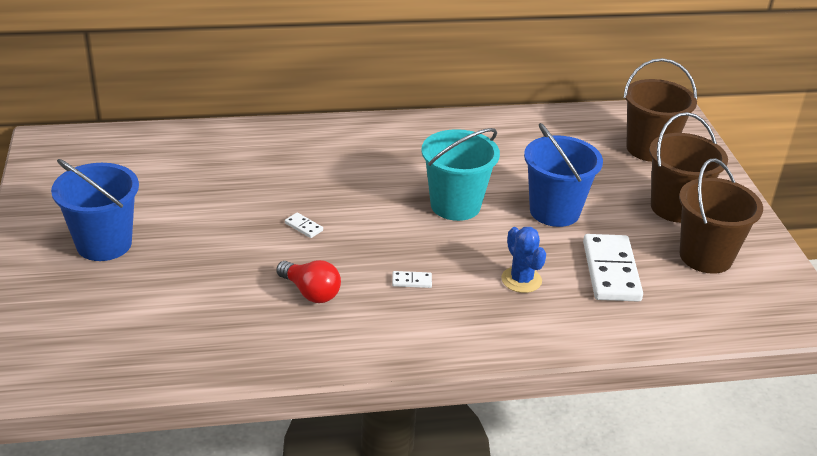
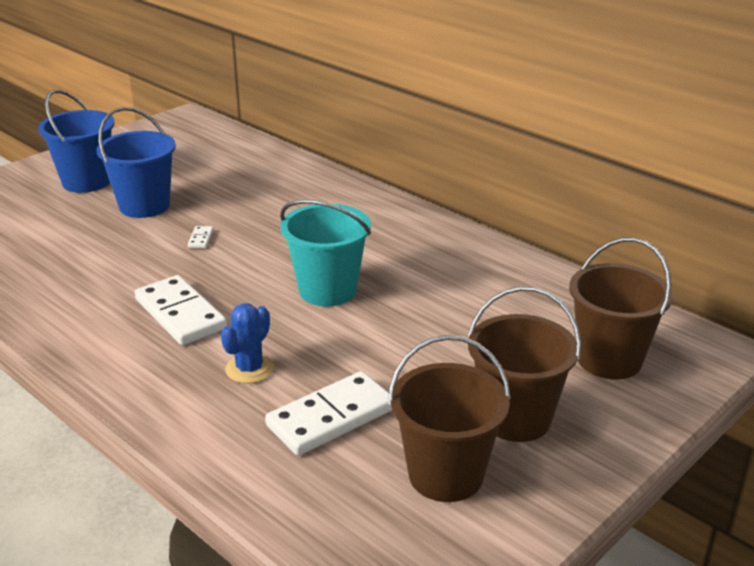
camera: 55 degrees right, 5 degrees down
red light bulb [276,260,341,303] -> none
white domino [392,271,432,288] -> white domino [135,275,227,345], size x2.43
blue bucket [524,123,603,227] -> blue bucket moved to [96,107,176,218]

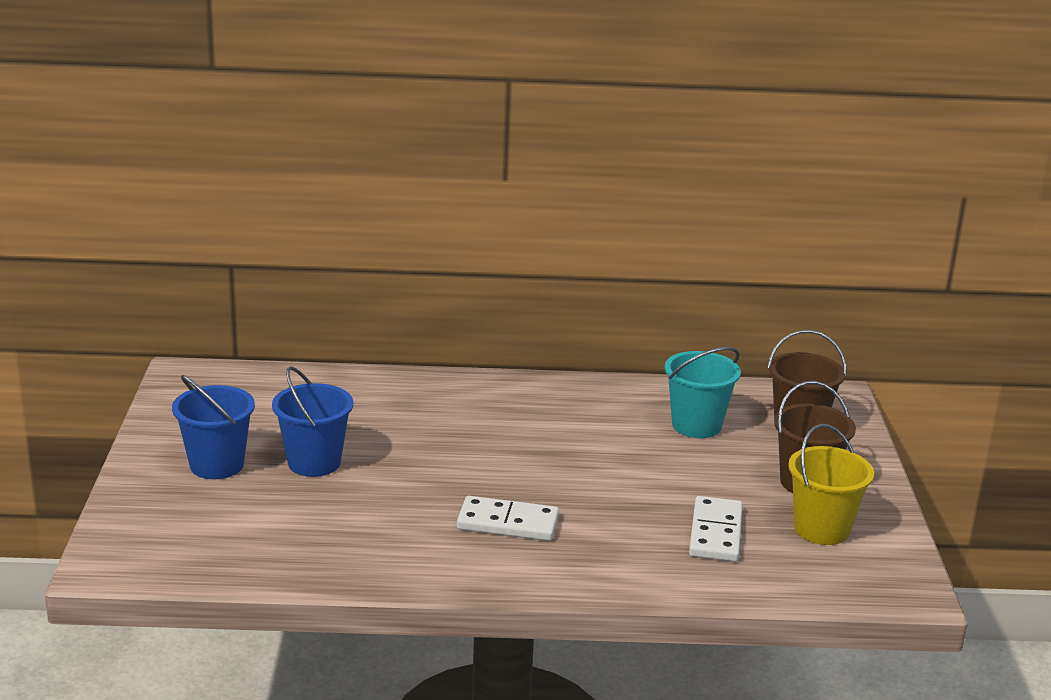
camera: 45 degrees left, 5 degrees down
white domino [188,226,213,248] -> none
blue cactus [221,303,274,384] -> none
turquoise bucket [280,200,371,306] -> turquoise bucket moved to [664,347,741,438]
brown bucket [388,335,511,502] -> yellow bucket [788,424,874,545]

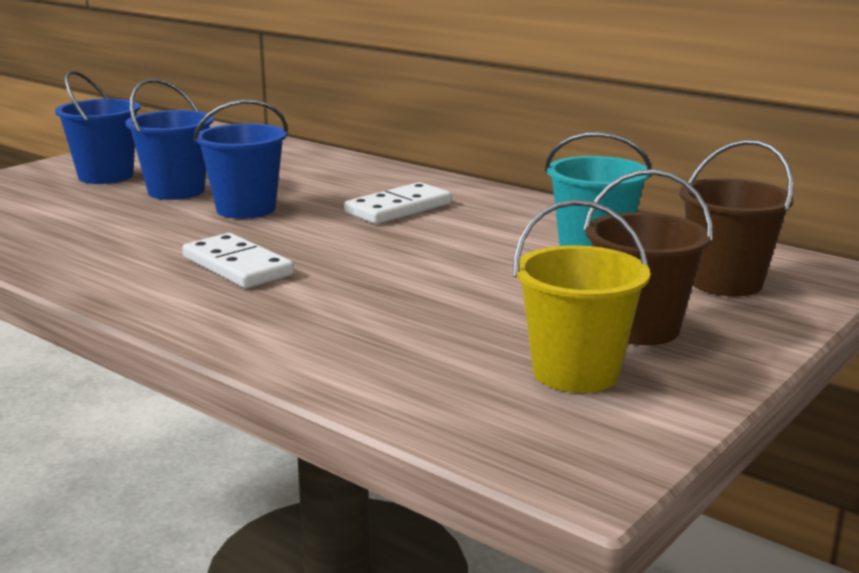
camera: 40 degrees right, 5 degrees down
white domino [689,496,743,562] -> white domino moved to [344,182,452,224]
none -> blue bucket [193,100,288,219]

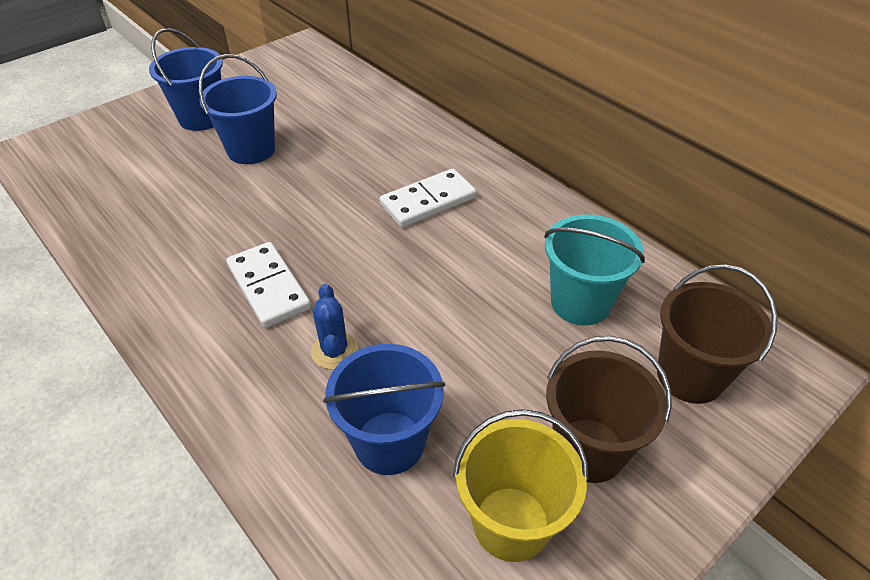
camera: 10 degrees right, 25 degrees up
blue bucket [193,100,288,219] -> blue bucket moved to [323,344,445,475]
none -> blue cactus [311,284,358,369]

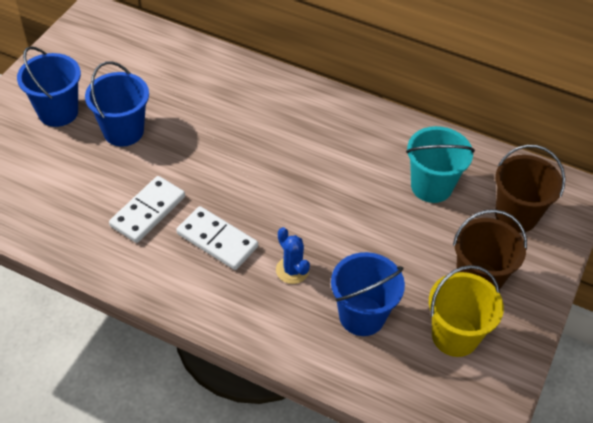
camera: 25 degrees left, 5 degrees up
white domino [380,168,476,228] -> white domino moved to [109,176,185,243]

